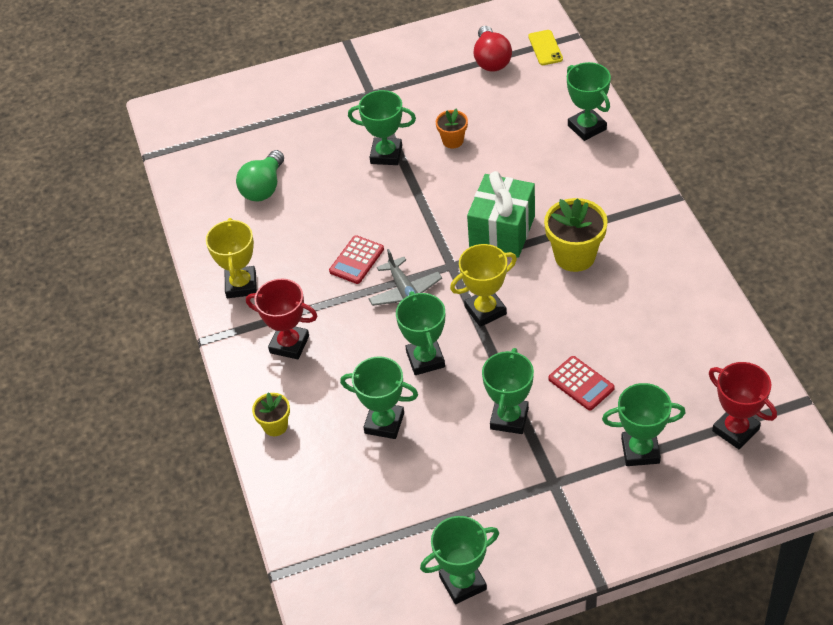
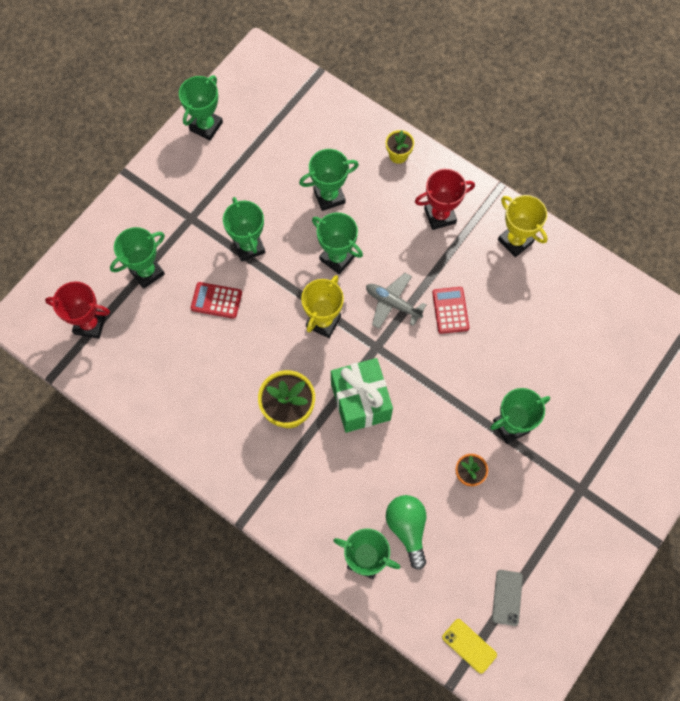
camera: 140 degrees right, 20 degrees up
green light bulb [236,150,284,202] -> green light bulb moved to [386,495,427,570]
red light bulb [474,26,512,72] -> grey phone [492,570,523,626]

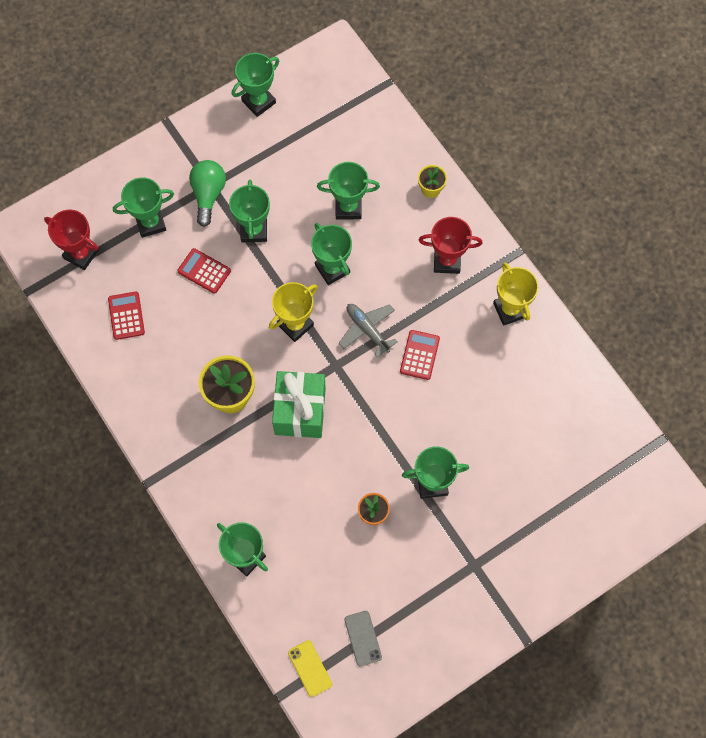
camera: 20 degrees right, 0 degrees up
green light bulb [386,495,427,570] -> green light bulb moved to [189,160,226,227]
grey phone [492,570,523,626] -> grey phone turned 45 degrees counterclockwise [344,611,382,667]
none -> red calculator [108,291,145,340]

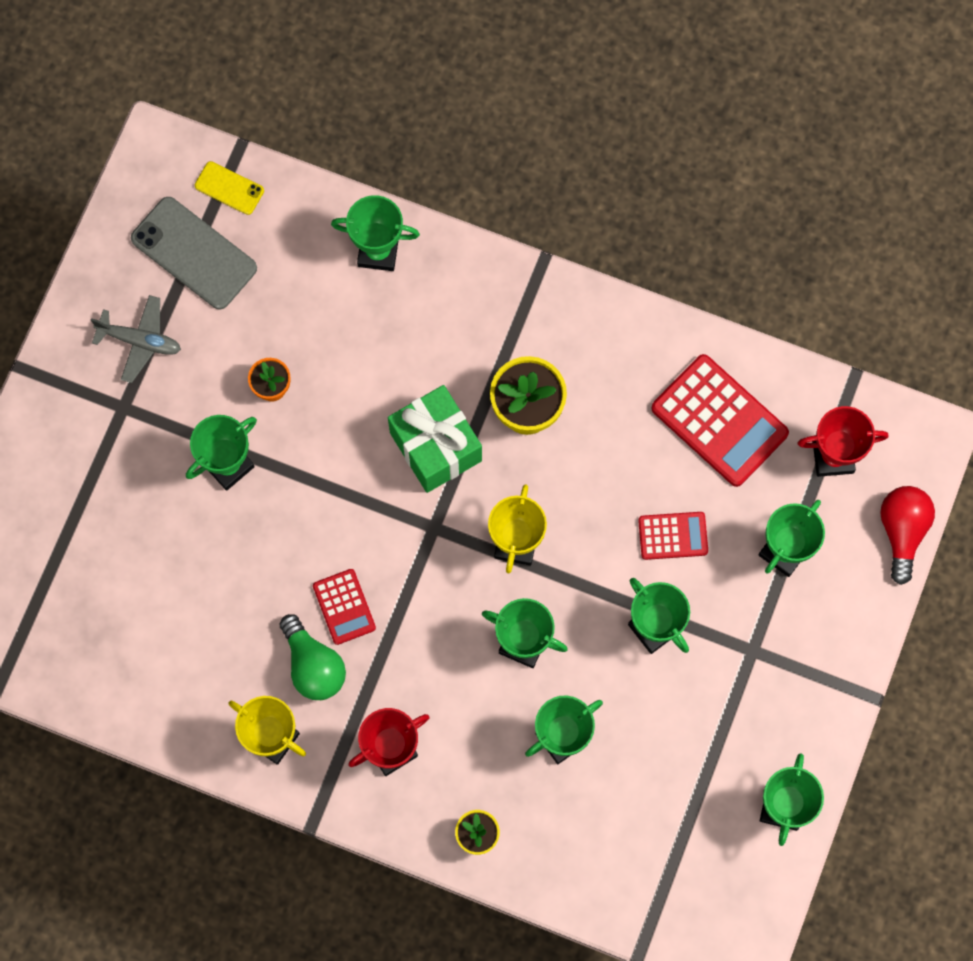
camera: 145 degrees right, 5 degrees up
red calculator [108,291,145,340] -> red calculator [651,354,789,487], size x1.83
green light bulb [189,160,226,227] -> green light bulb moved to [280,614,346,700]
grey plane [339,304,398,357] -> grey plane moved to [91,295,181,383]
grey phone [344,611,382,667] -> grey phone [131,197,257,310], size x1.87
none -> red light bulb [880,486,935,585]

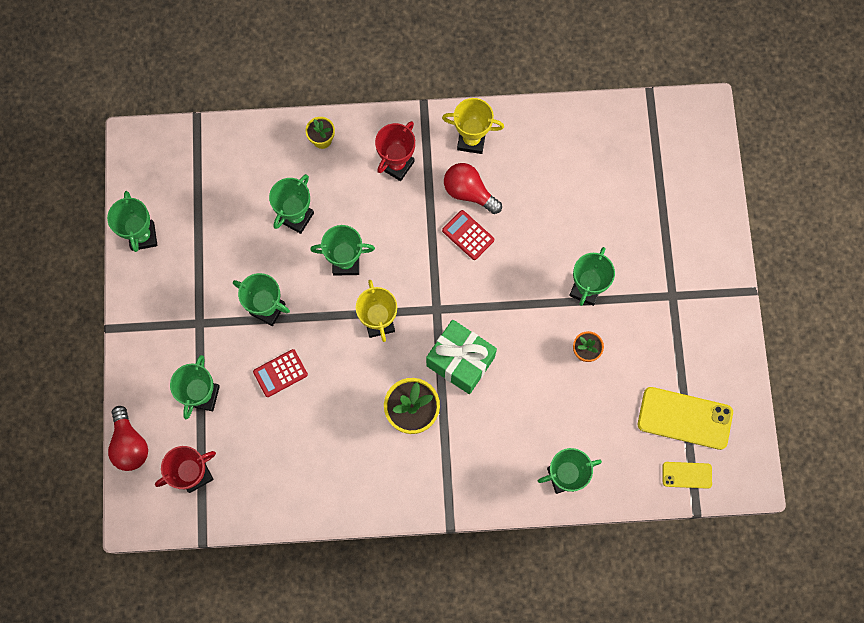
camera: 155 degrees right, 0 degrees up
grey plane [91,295,181,383] -> none
grey phone [131,197,257,310] -> yellow phone [638,387,733,450]
green light bulb [280,614,346,700] -> red light bulb [444,163,502,214]
red calculator [651,354,789,487] -> none

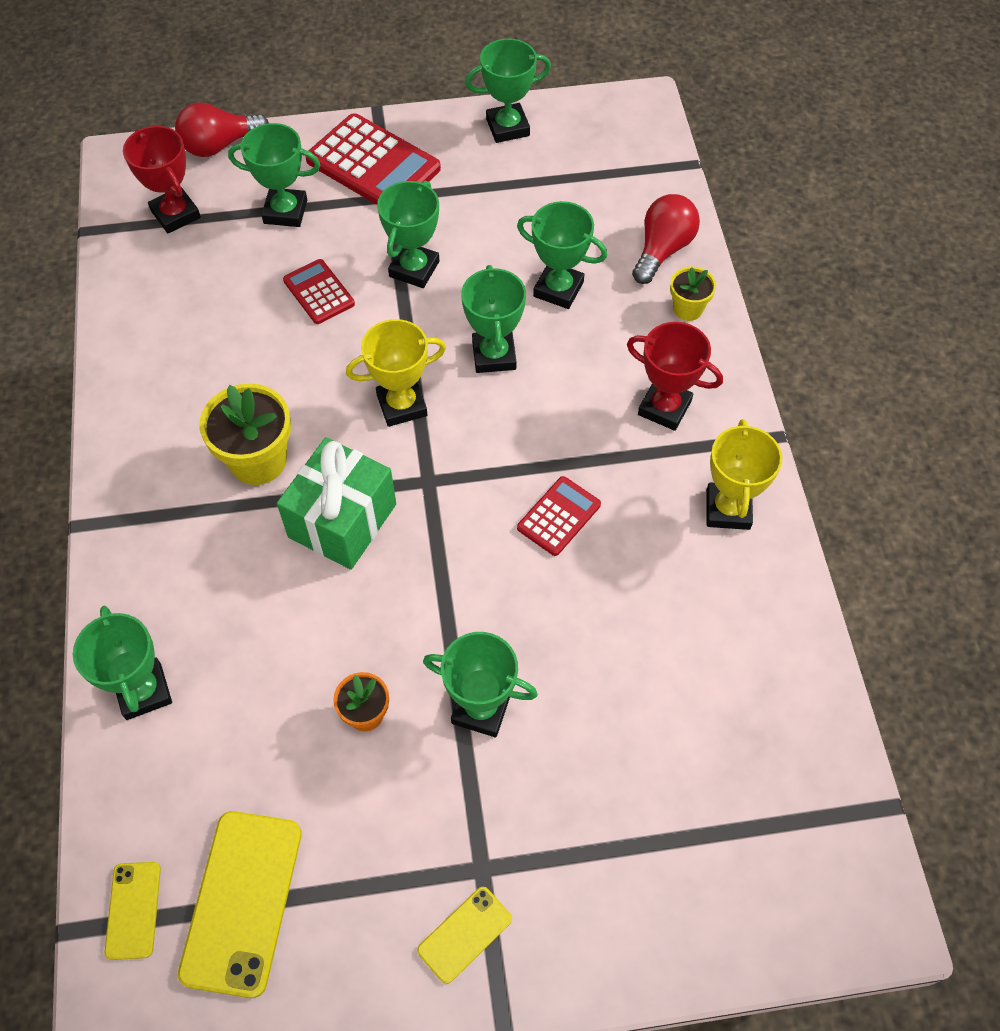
camera: 85 degrees right, 15 degrees down
red light bulb [444,163,502,214] -> red light bulb moved to [632,194,700,284]
none -> red calculator [305,113,441,205]
none -> yellow phone [417,887,512,984]

